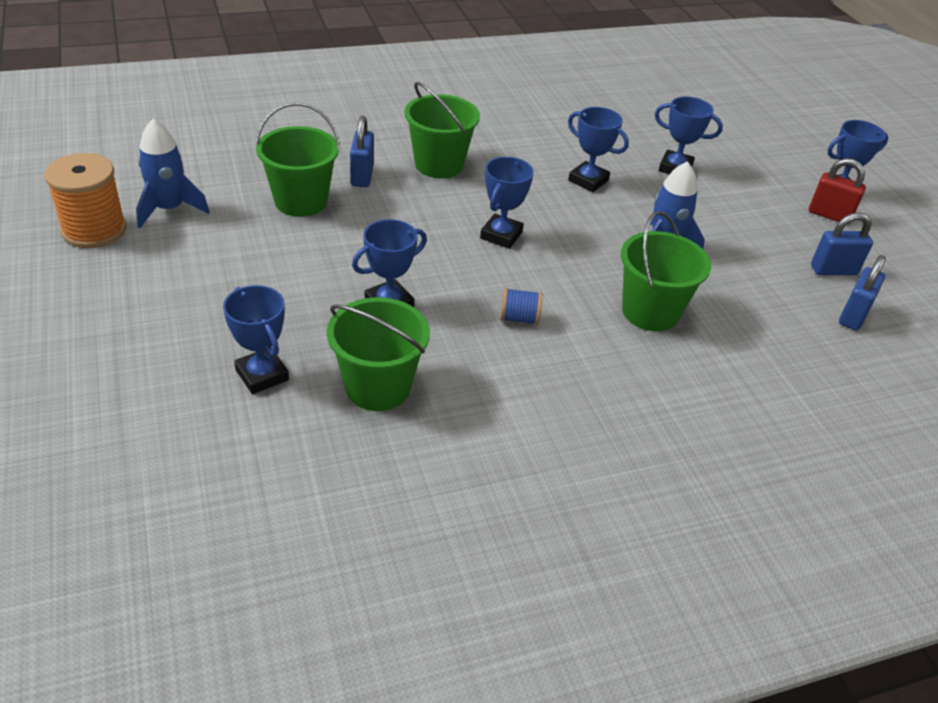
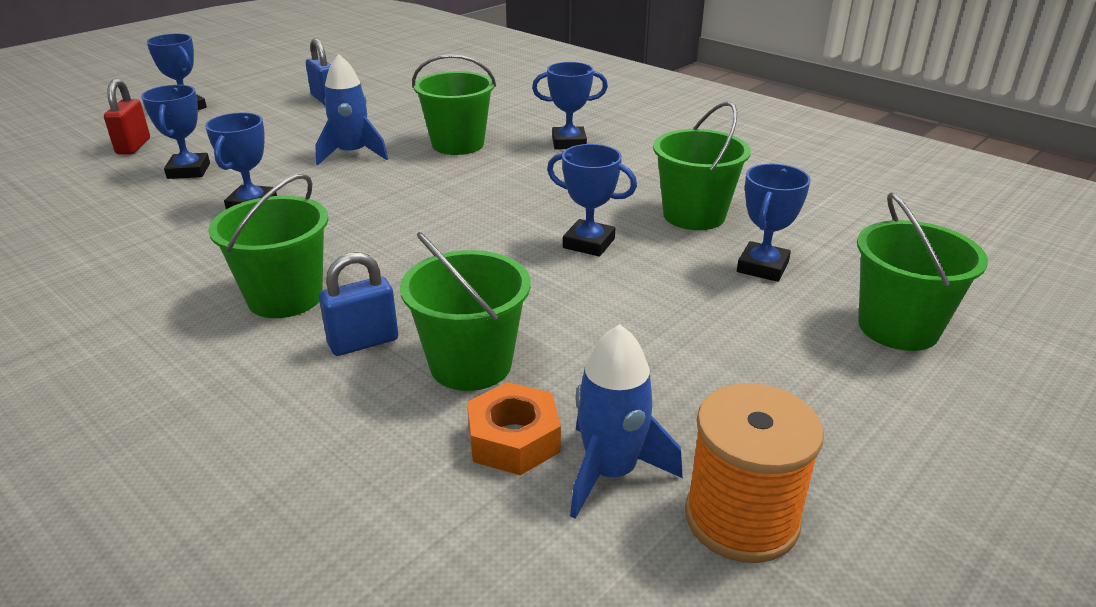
camera: 115 degrees left, 10 degrees down
blue trophy [480,157,534,249] -> blue trophy moved to [532,62,608,150]
blue spool [500,288,542,325] -> none
red padlock [809,158,866,224] -> red padlock moved to [104,79,150,154]
blue padlock [839,255,886,330] -> none
none -> orange nut [467,382,561,475]
none -> green bucket [857,192,988,351]

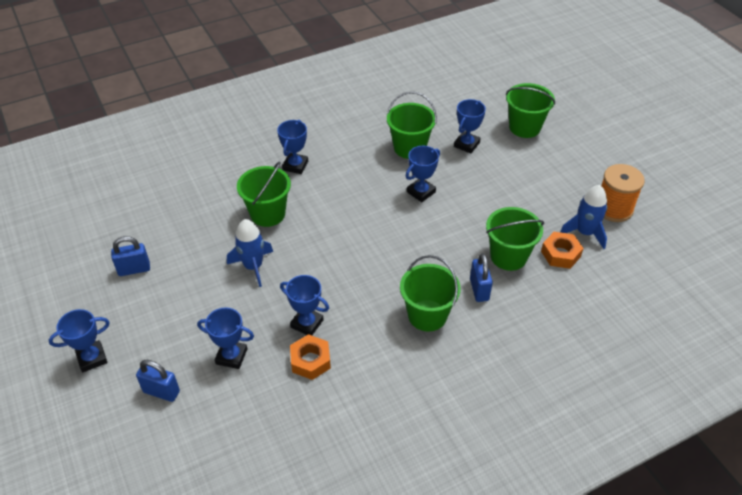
camera: 70 degrees left, 15 degrees up
red padlock [104,79,150,154] -> blue padlock [136,360,180,402]
blue trophy [737,164,811,282] -> blue trophy turned 75 degrees clockwise [454,99,486,153]
none -> orange nut [290,334,331,380]

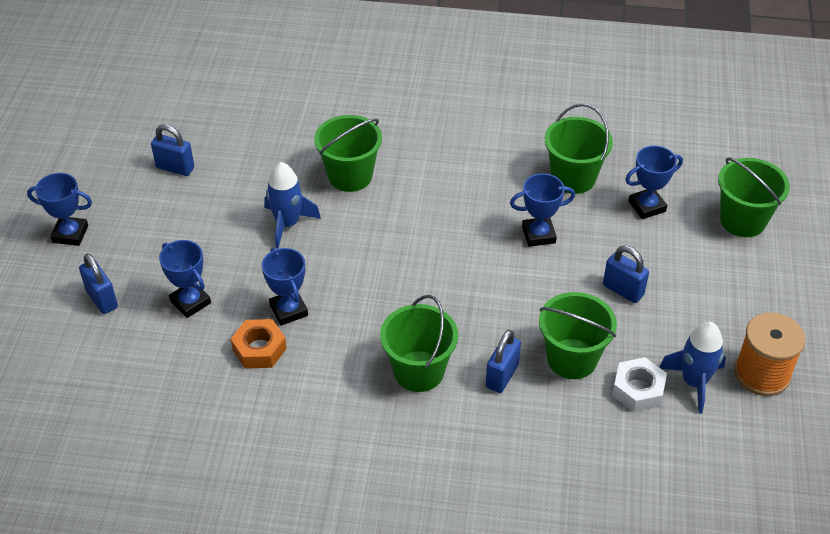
camera: 35 degrees right, 0 degrees up
blue trophy [277,120,308,174] -> none
orange nut [541,232,583,269] -> white nut [612,357,667,412]
none -> blue padlock [603,246,649,303]

